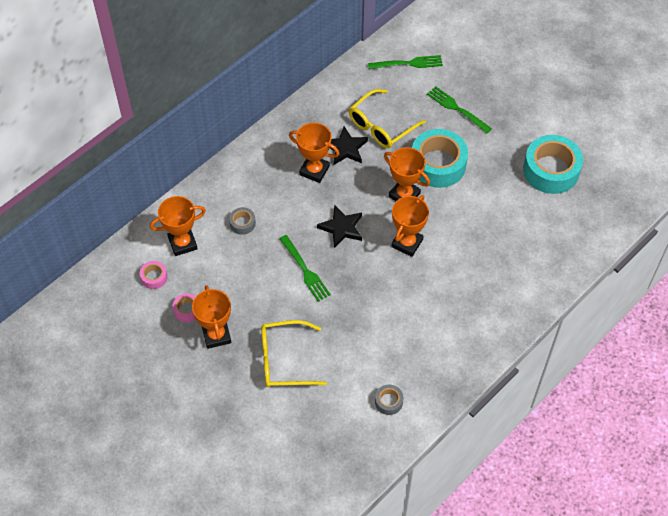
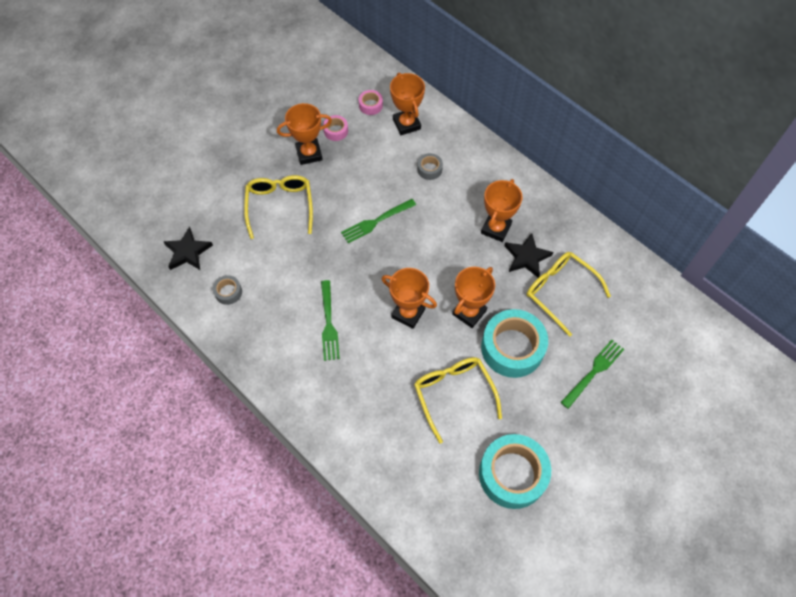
camera: 90 degrees right, 5 degrees up
black star [317,205,362,248] -> black star moved to [163,227,213,270]
green fork [368,55,443,70] -> green fork moved to [321,280,340,361]
none -> yellow glasses [414,357,502,444]

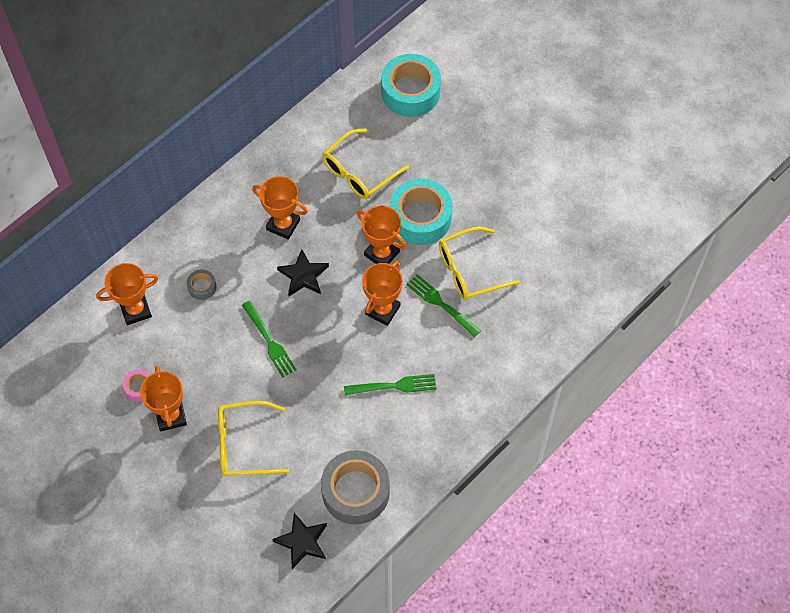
camera: 90 degrees left, 0 degrees up
grey tape [213,275,242,305] -> grey tape [321,450,390,524], size x2.23
pink tape [359,90,383,115] -> none
turquoise tape [479,434,551,509] -> turquoise tape moved to [381,54,441,117]
black star [505,233,553,278] -> black star moved to [277,249,329,296]
green fork [561,340,624,409] -> green fork moved to [406,274,481,337]

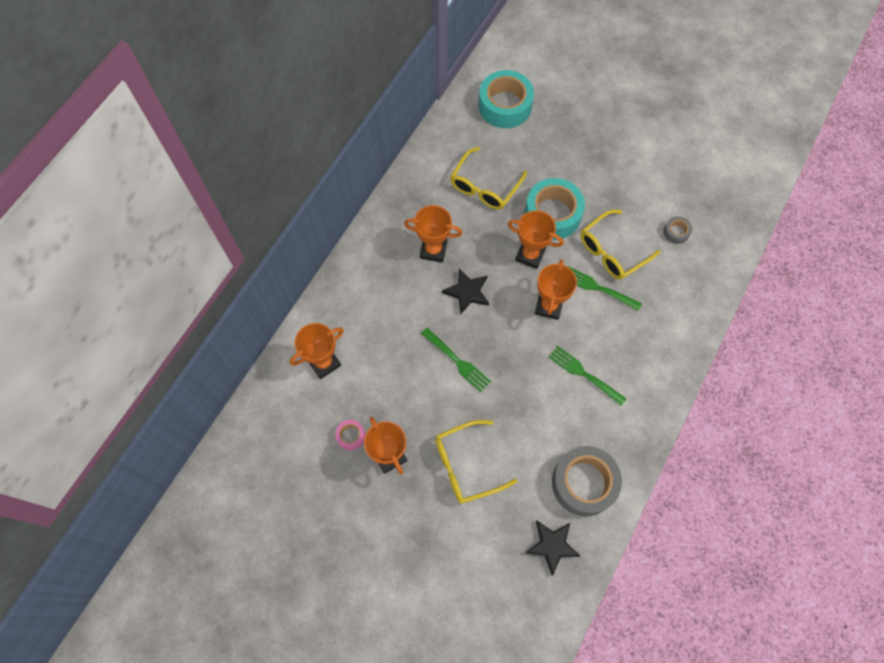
camera: 15 degrees left, 5 degrees up
grey tape [187,269,217,300] -> grey tape moved to [663,216,692,244]
green fork [344,374,436,395] -> green fork turned 120 degrees counterclockwise [549,346,626,406]

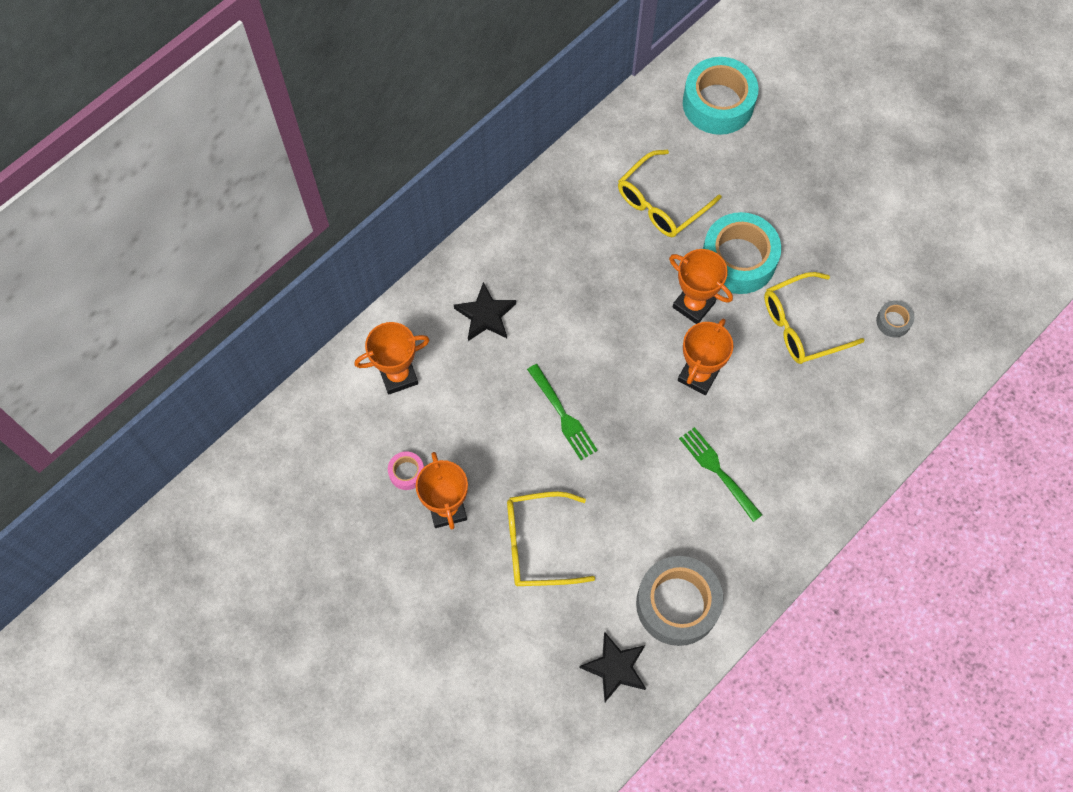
camera: 15 degrees right, 0 degrees up
orange trophy [404,205,462,262] -> none
black star [442,268,489,315] -> black star moved to [454,282,516,341]
green fork [568,266,642,311] -> none

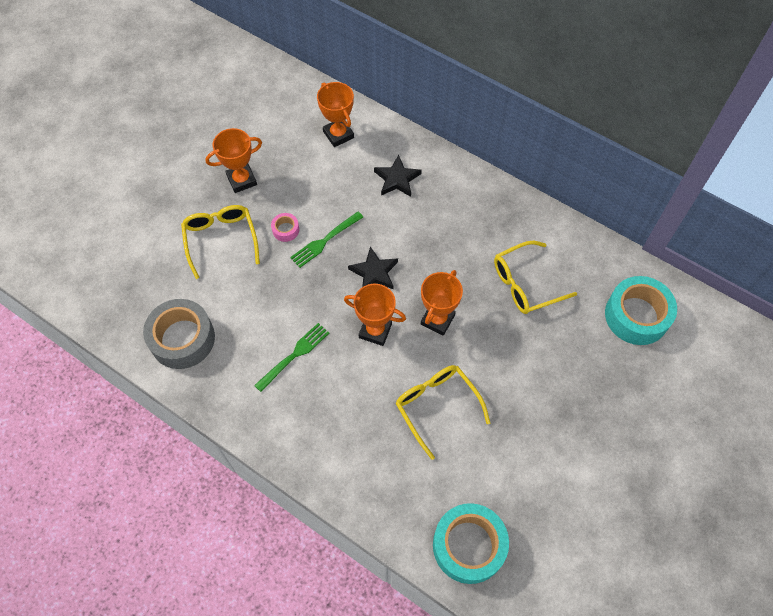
camera: 80 degrees right, 5 degrees down
pink tape [388,451,424,490] -> pink tape moved to [271,213,299,242]
black star [579,632,646,702] -> black star moved to [348,247,398,289]
yellow glasses [618,150,721,237] -> yellow glasses turned 60 degrees counterclockwise [494,241,577,314]
turquoise tape [703,212,781,294] -> turquoise tape moved to [433,503,509,584]
grey tape [876,300,914,337] -> none

